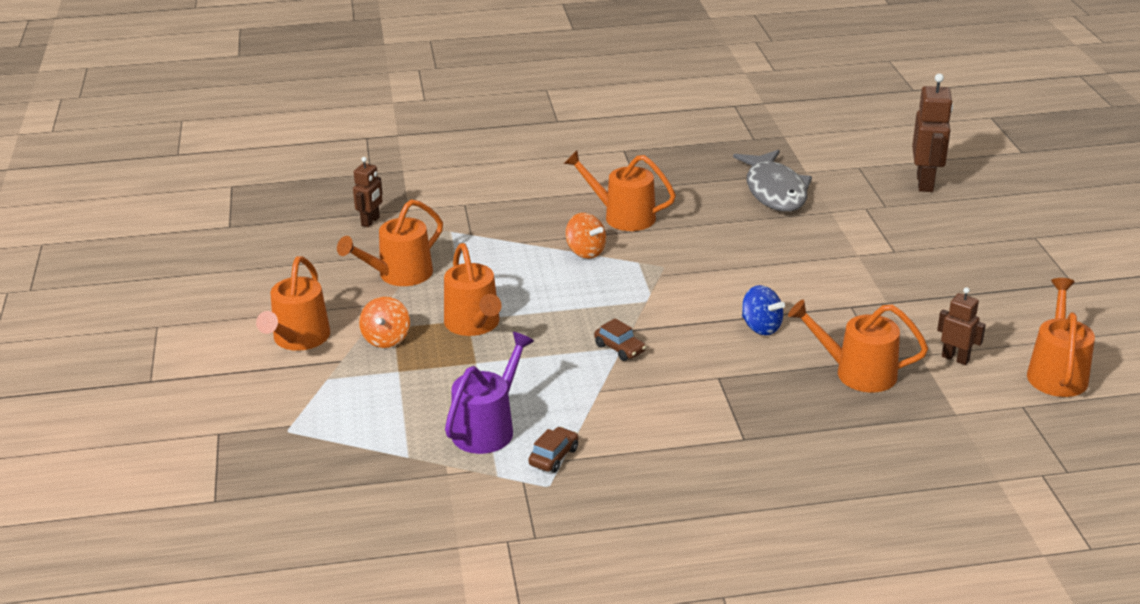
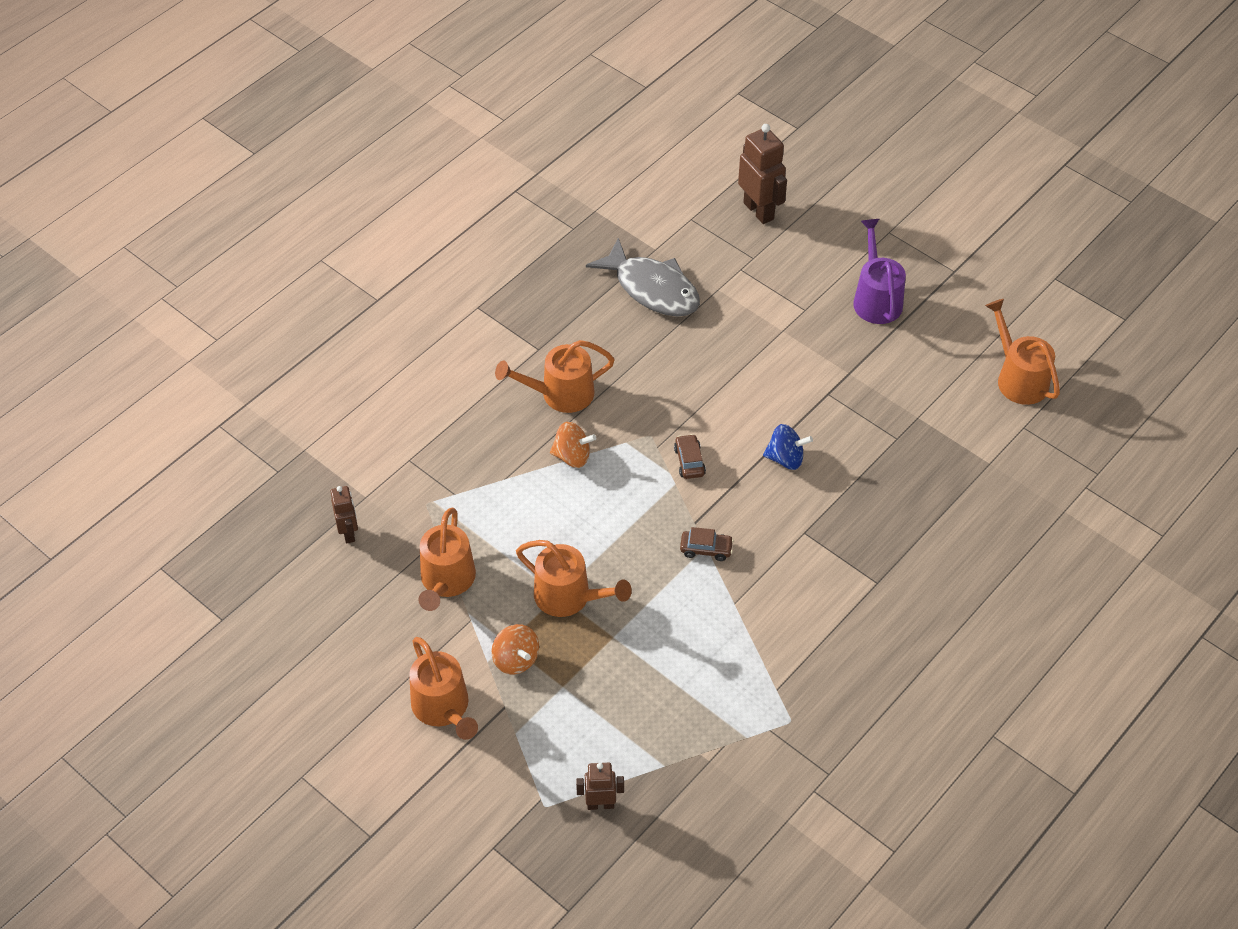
camera: 40 degrees left, 20 degrees up
purple watering can [445,332,534,454] -> purple watering can moved to [853,219,906,324]
brown car [528,427,578,473] -> brown car moved to [674,434,706,479]
orange watering can [788,300,928,393] -> none
brown robot [937,287,986,365] -> brown robot moved to [576,763,624,810]

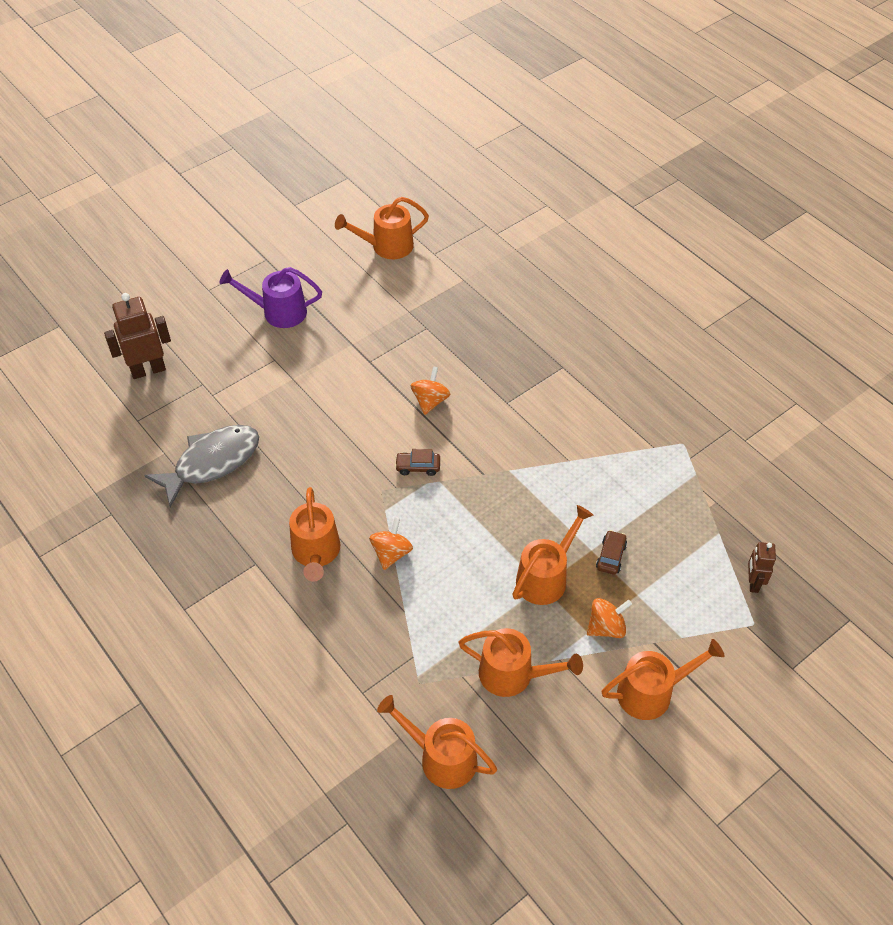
camera: 80 degrees left, 0 degrees up
brown robot [330,486,358,543] -> orange watering can [377,695,497,789]
brown car [680,527,734,561] -> brown car moved to [596,530,627,575]
blue spinning top [763,424,813,470] -> orange spinning top [410,366,450,415]

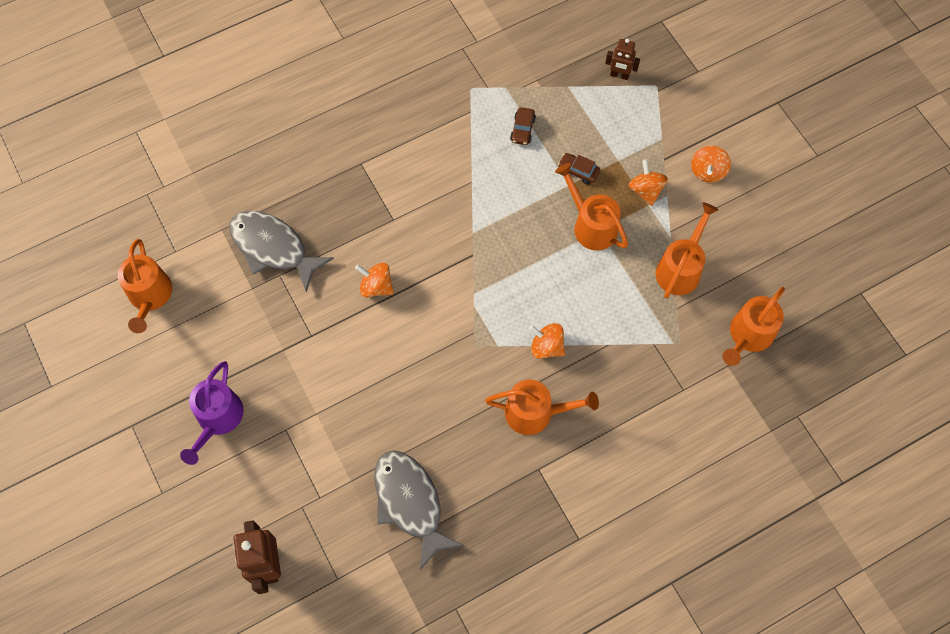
camera: 80 degrees left, 15 degrees up
brown car [395,449,440,476] -> brown car moved to [510,107,536,145]
orange watering can [602,639,725,720] -> orange spinning top [691,146,731,182]
none -> grey fish [229,211,334,292]

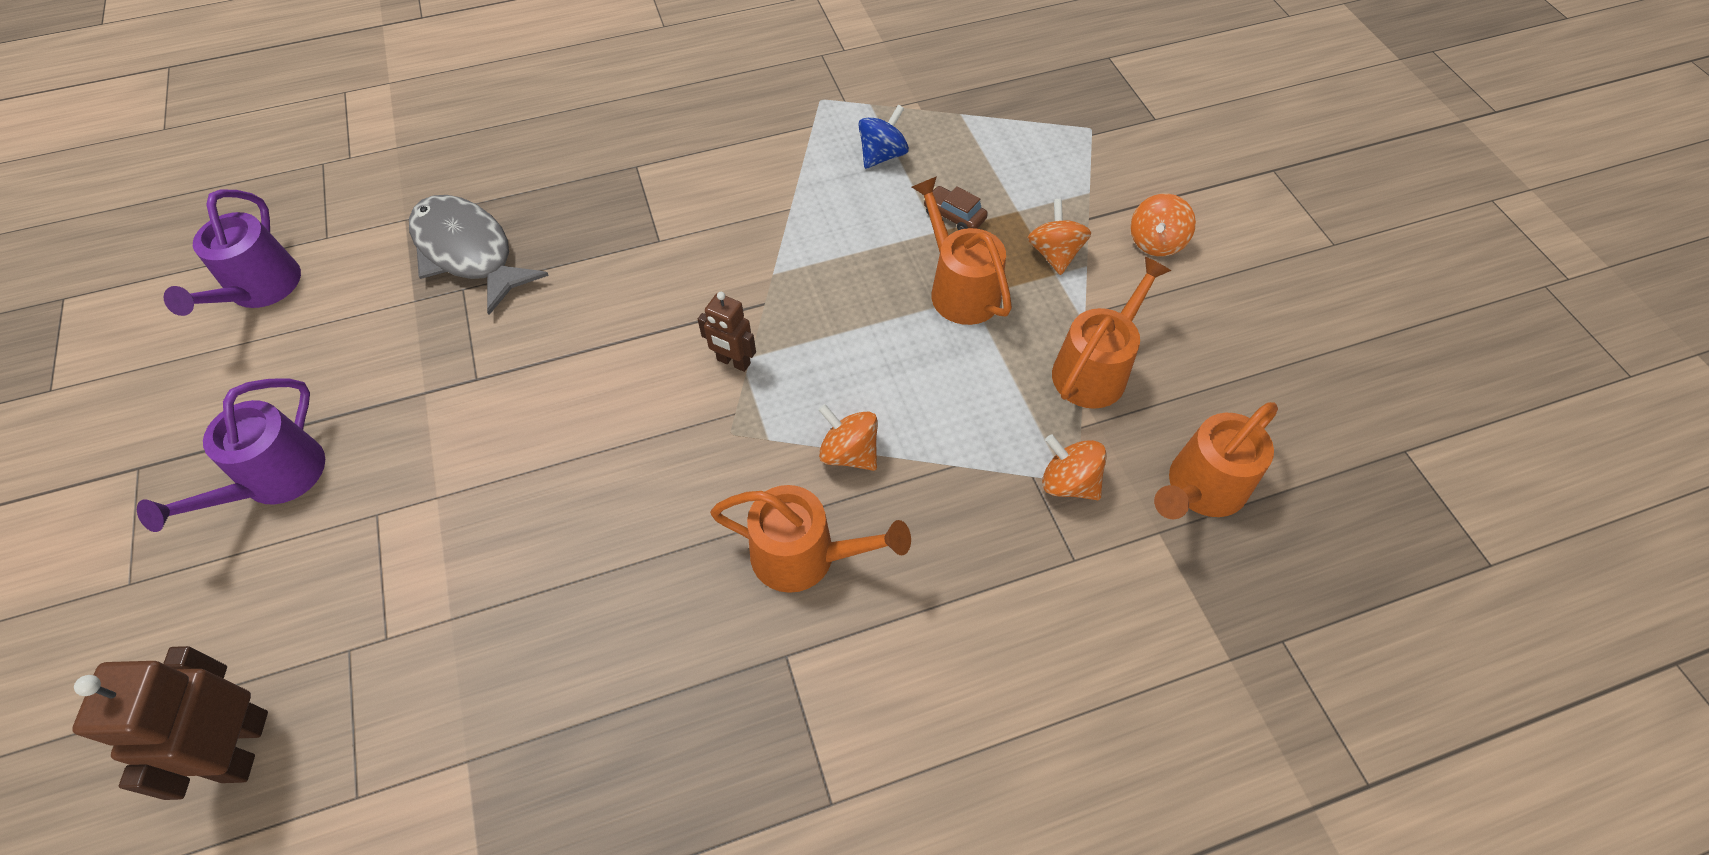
camera: 10 degrees right, 10 degrees down
orange watering can [118,239,172,333] -> purple watering can [164,189,301,316]
orange spinning top [355,263,394,297] -> orange spinning top moved to [1042,434,1107,500]
grey fish [374,451,464,570] -> none
brown car [510,107,536,145] -> blue spinning top [858,105,909,169]
brown robot [605,38,640,80] -> brown robot moved to [698,292,756,372]

